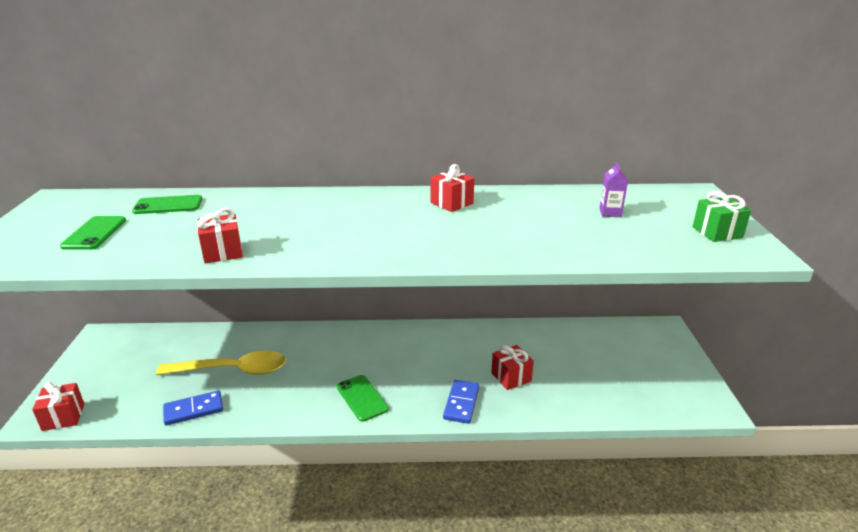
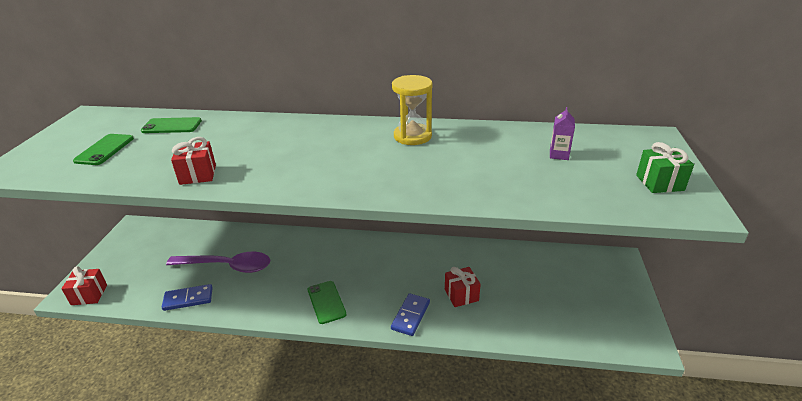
camera: 10 degrees right, 5 degrees up
yellow spoon [156,350,286,375] -> purple spoon [166,252,270,273]
red gift [430,164,474,212] -> yellow hourglass [392,75,433,145]

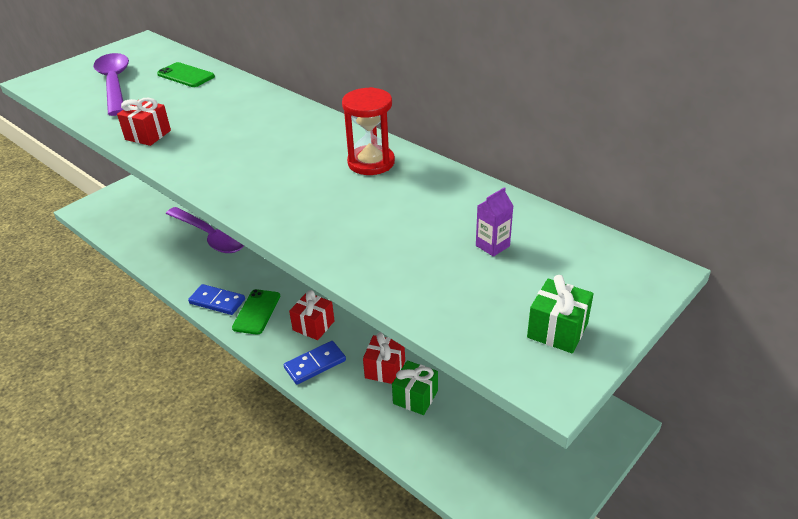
camera: 35 degrees right, 5 degrees up
red gift [61,266,107,305] -> red gift moved to [289,290,335,340]
green phone [73,134,134,165] -> purple spoon [93,53,129,116]
blue domino [162,284,213,311] -> blue domino moved to [188,284,245,315]
yellow hourglass [392,75,433,145] -> red hourglass [342,87,395,175]
none -> green gift [392,360,438,415]

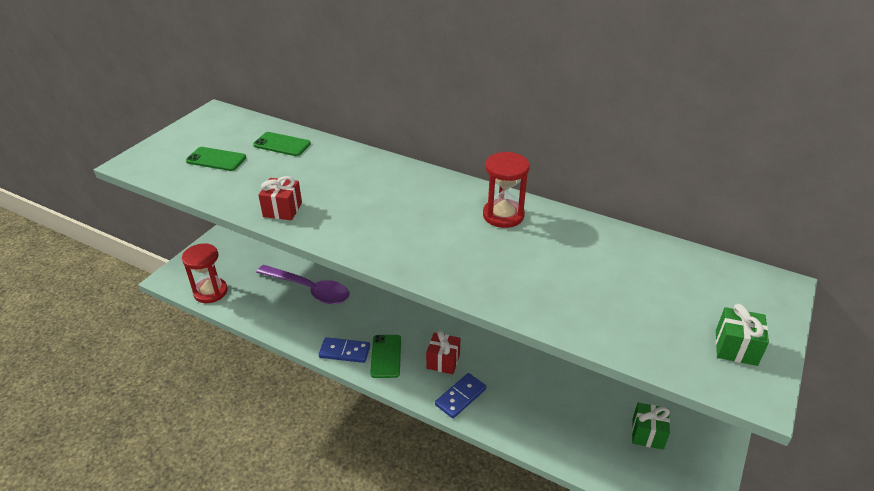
camera: 15 degrees left, 0 degrees up
purple spoon [93,53,129,116] -> green phone [186,147,246,171]
red gift [363,332,405,384] -> none
green gift [392,360,438,415] -> green gift moved to [632,403,670,450]
purple carton [476,187,513,257] -> none
none -> red hourglass [182,243,228,303]

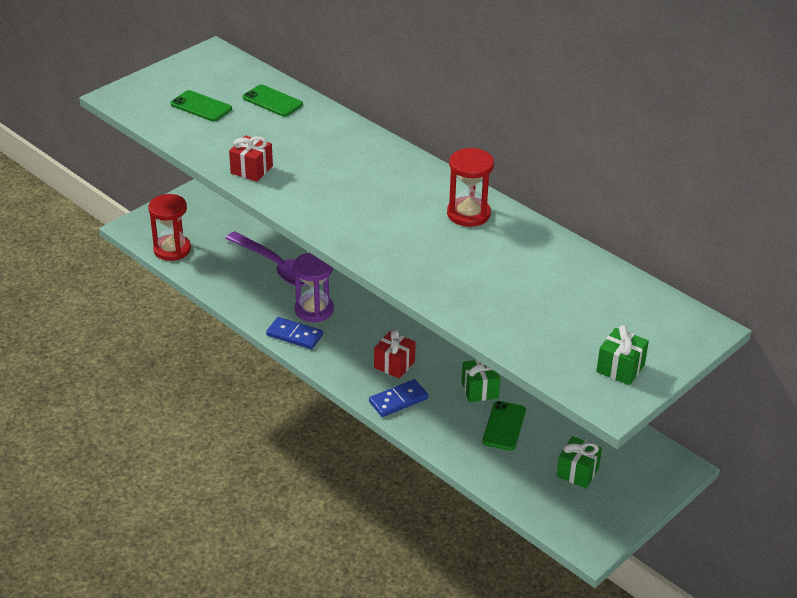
camera: 15 degrees right, 0 degrees up
green phone [370,335,401,378] -> green phone moved to [482,401,526,451]
none -> purple hourglass [293,253,334,322]
none -> green gift [462,360,500,402]

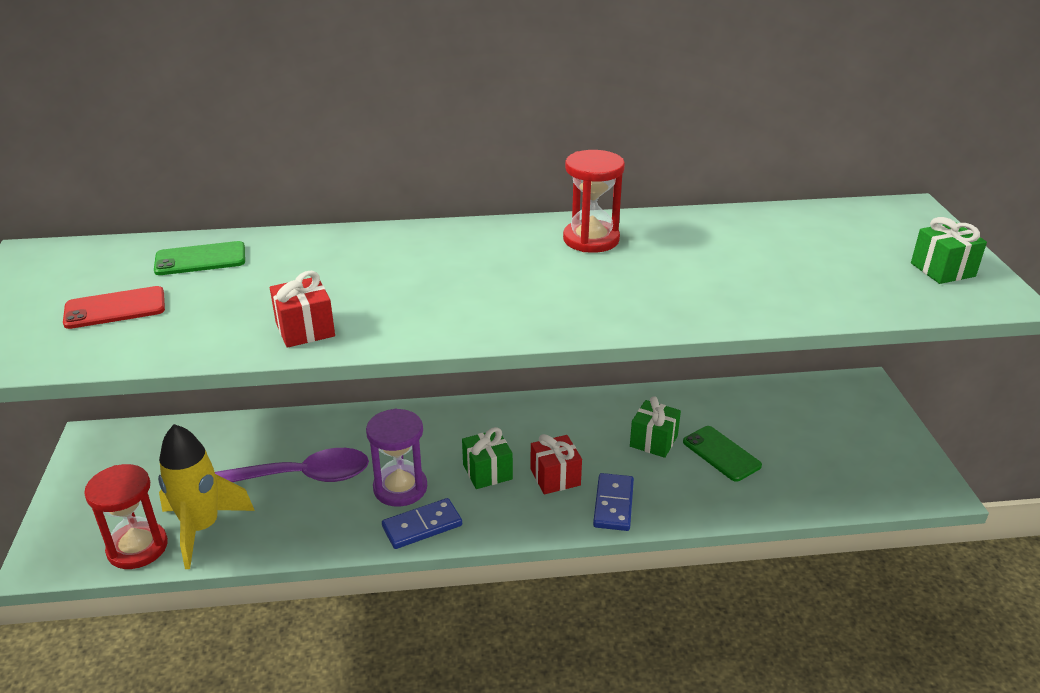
camera: 50 degrees left, 5 degrees down
green phone [171,90,232,122] -> red phone [63,286,165,329]
green gift [557,436,602,488] -> green gift moved to [462,427,513,489]
none -> yellow rocket [158,424,255,569]

